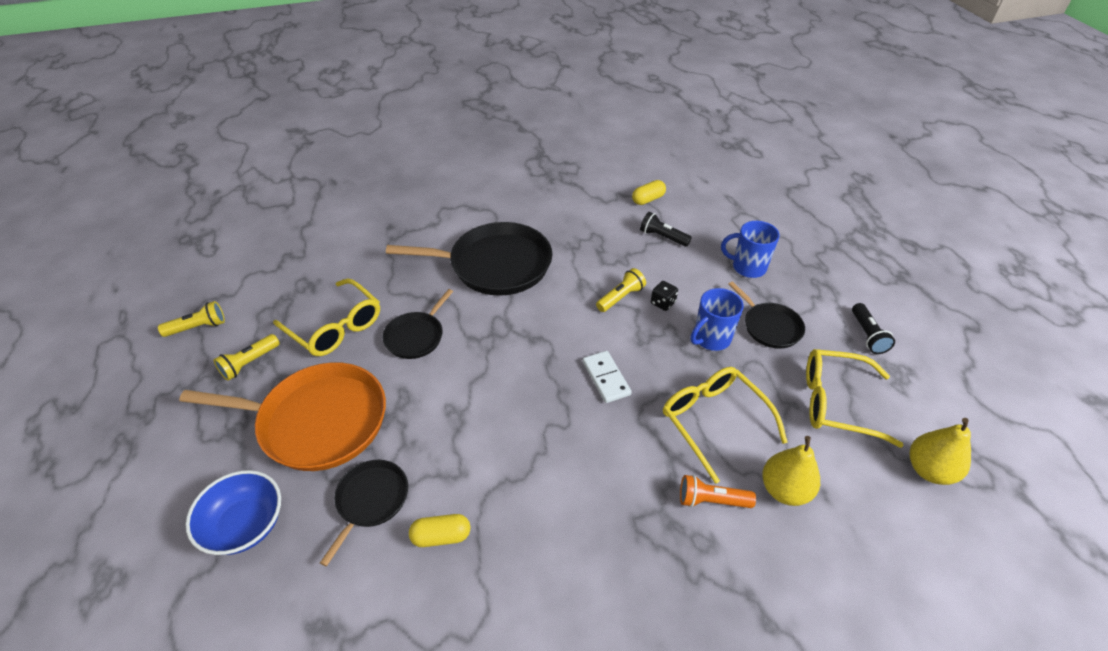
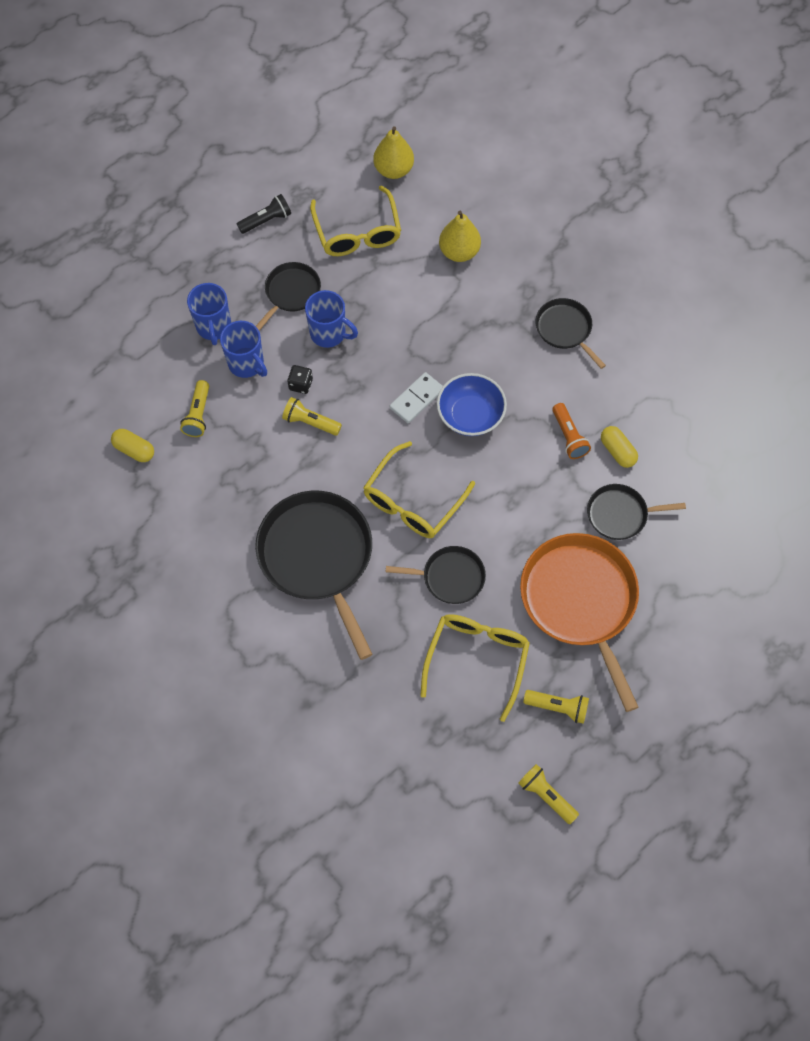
camera: 115 degrees left, 20 degrees up
blue bowl [185,470,281,555] -> blue bowl moved to [437,373,507,436]
black flashlight [640,212,692,247] -> yellow flashlight [180,380,209,437]
yellow glasses [663,367,788,484] -> yellow glasses moved to [363,441,475,538]
orange flashlight [680,475,756,508] -> orange flashlight moved to [552,403,591,459]
none -> blue mug [220,321,267,378]
none -> black pan [536,298,606,369]

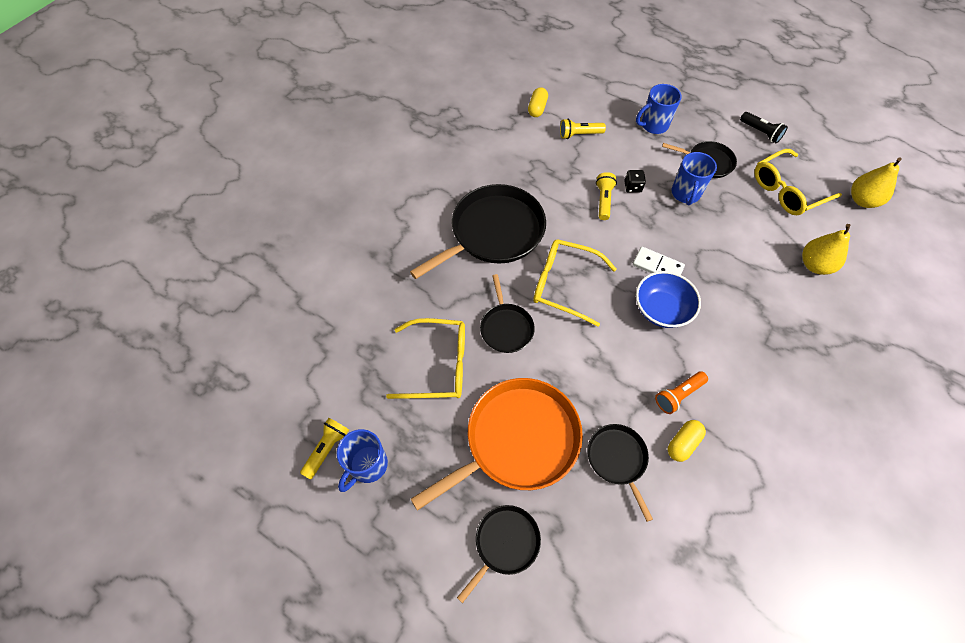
camera: 75 degrees right, 5 degrees down
blue mug [220,321,267,378] -> blue mug moved to [337,429,388,492]
yellow flashlight [523,690,589,724] -> none
black pan [536,298,606,369] -> black pan moved to [457,505,541,603]

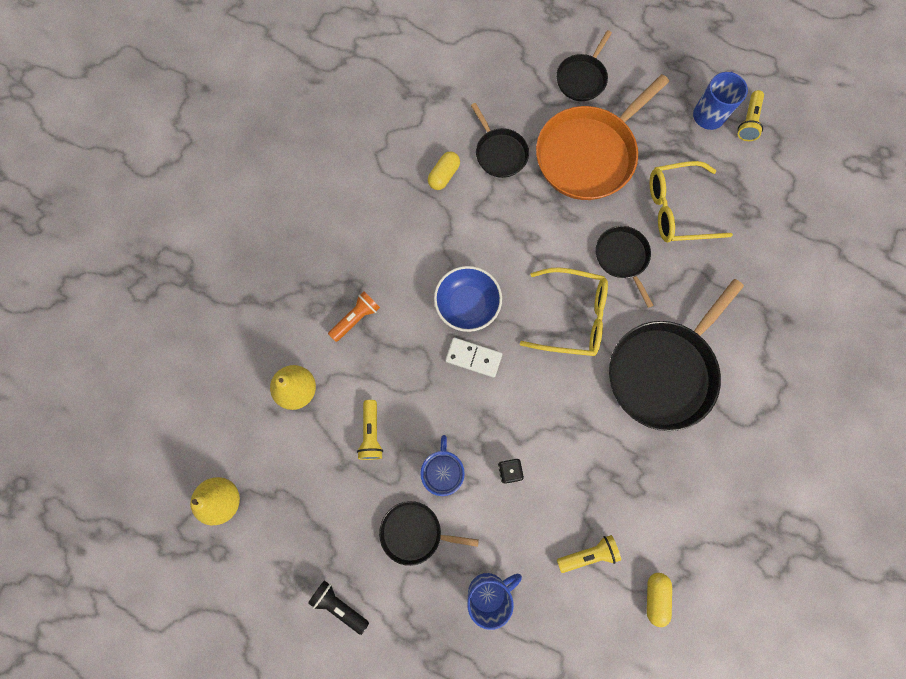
camera: 170 degrees right, 15 degrees up
yellow flashlight [596,172,617,220] -> yellow flashlight moved to [357,400,383,460]
orange flashlight [655,371,708,414] -> orange flashlight moved to [328,292,380,342]
yellow glasses [755,149,842,215] -> none

